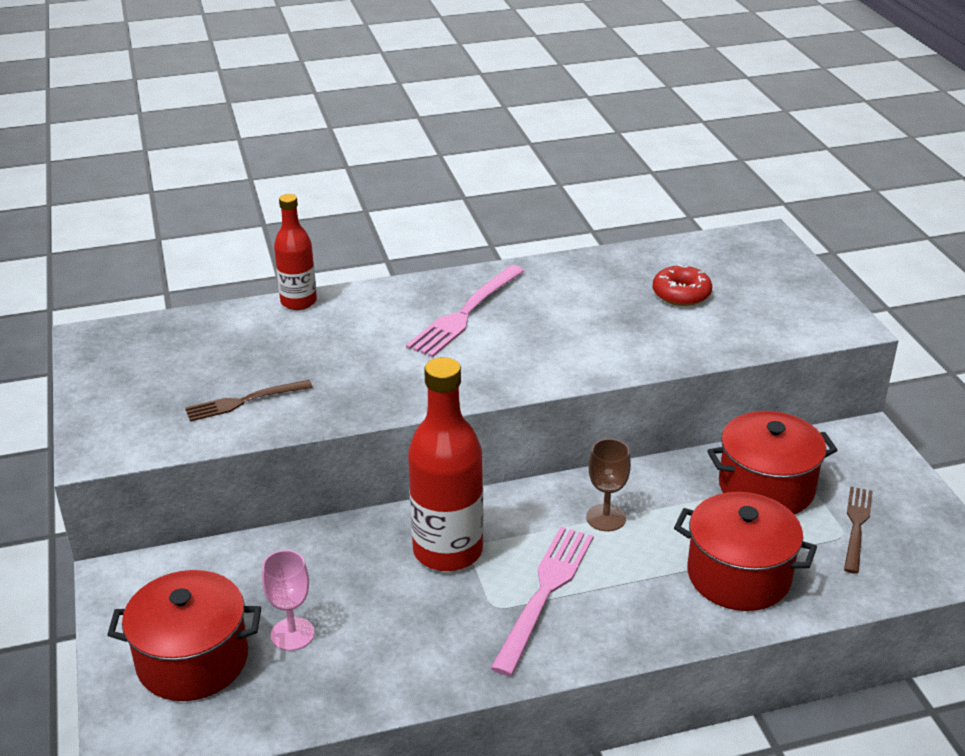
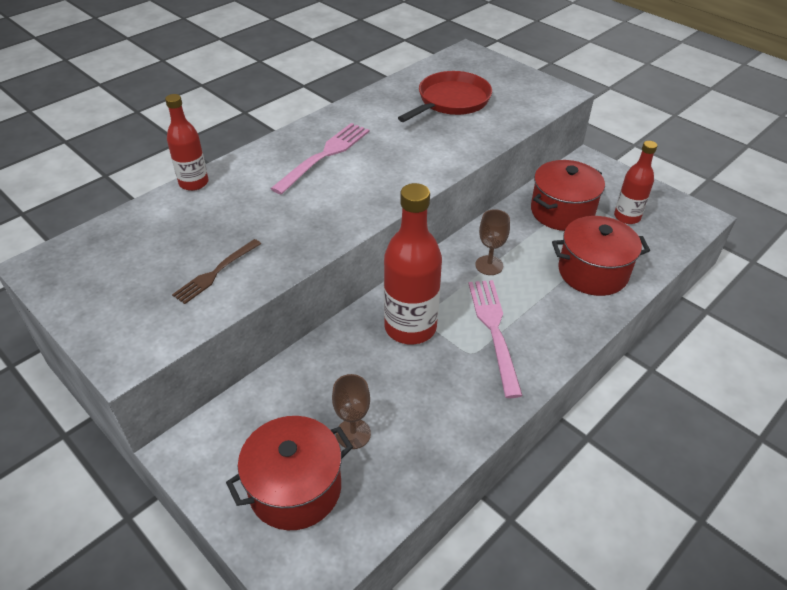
camera: 30 degrees left, 10 degrees up
pink goblet [262,550,315,651] -> brown goblet [332,374,371,449]
pink fork [406,265,524,358] -> pink fork turned 150 degrees counterclockwise [270,123,370,195]
red donut [652,264,712,306] -> red pan [398,71,492,122]
brown fork [844,487,873,574] -> red bottle [614,141,657,224]

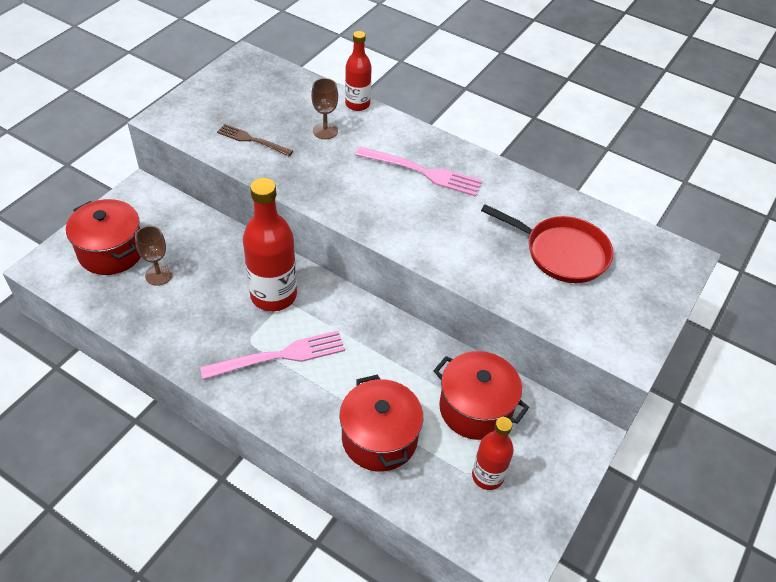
camera: 75 degrees right, 5 degrees up
brown goblet [475,209,510,275] -> brown goblet moved to [311,78,338,139]

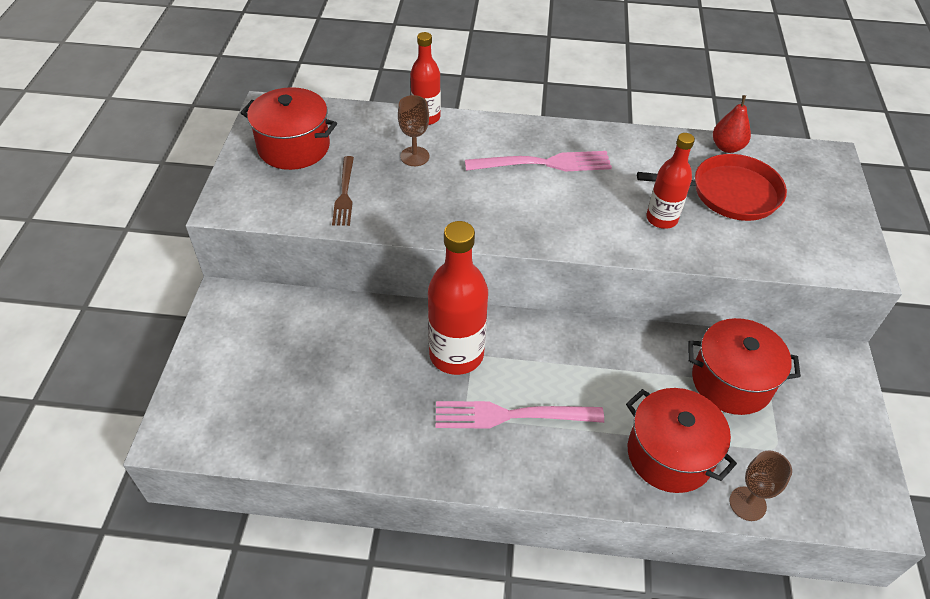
camera: 25 degrees left, 0 degrees up
red pot [66,199,141,275] -> red pot moved to [240,87,337,170]
brown goblet [135,226,173,286] -> brown goblet moved to [729,450,792,521]
pink fork [200,331,345,380] -> pink fork turned 135 degrees counterclockwise [436,401,604,429]
brown fork [217,124,293,156] -> brown fork turned 90 degrees counterclockwise [332,156,354,226]
red bottle [472,417,514,490] -> red bottle moved to [646,133,695,229]
none -> red pear [713,95,751,153]

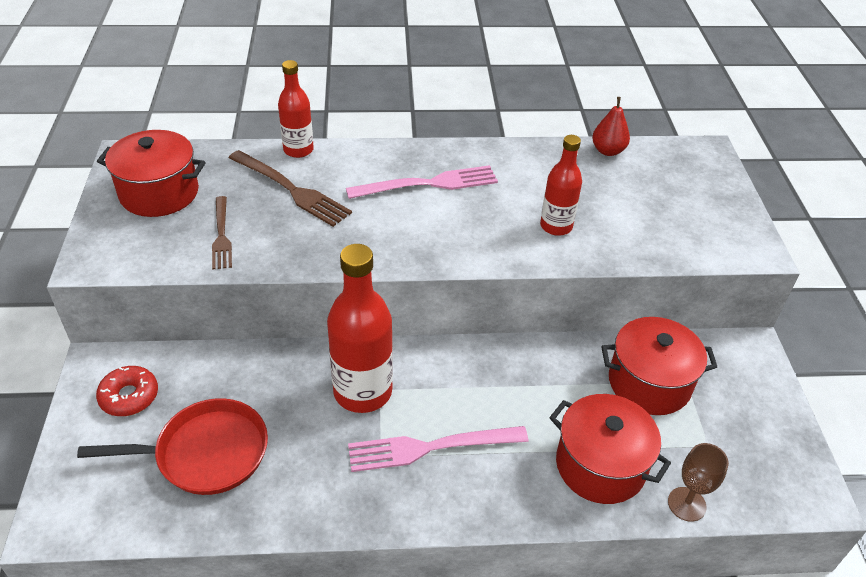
camera: 10 degrees left, 5 degrees down
brown goblet [398,95,429,166] -> brown fork [229,150,352,227]
red pan [637,154,787,221] -> red pan moved to [77,398,268,495]
none -> red donut [96,366,158,416]

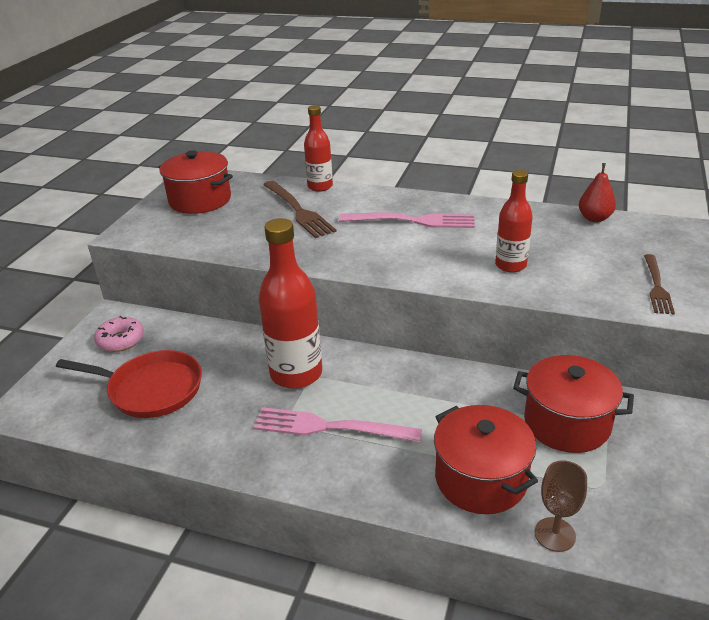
camera: 25 degrees right, 10 degrees down
red donut [96,366,158,416] -> pink donut [94,316,144,352]
brown fork [212,196,232,270] -> brown fork moved to [644,254,675,314]

